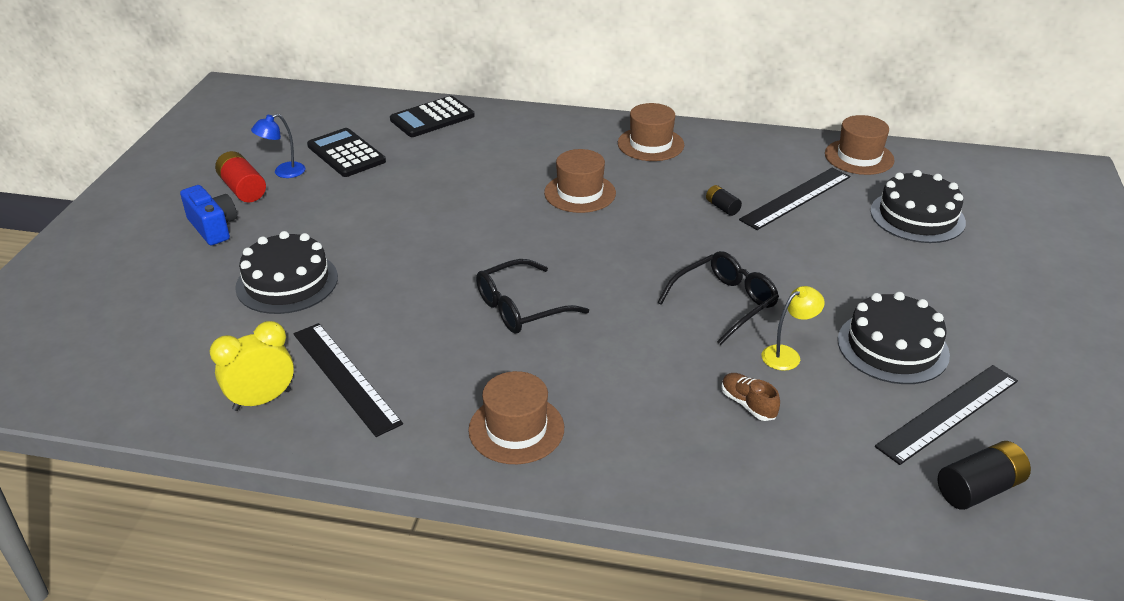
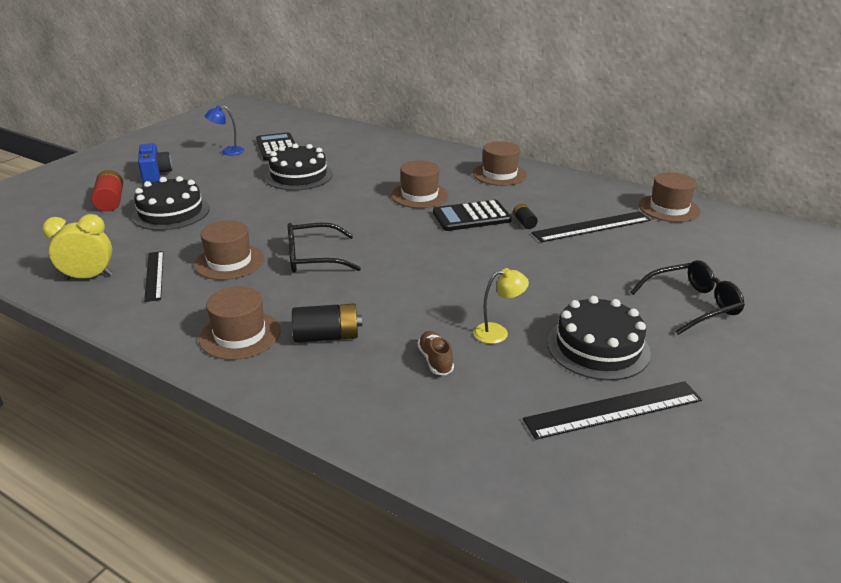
camera: 20 degrees right, 5 degrees down
red battery [215,151,266,203] -> red battery moved to [91,170,123,212]
black ruler [293,323,403,437] -> black ruler [144,251,164,302], size x0.66
black calculator [390,96,475,137] -> black calculator moved to [433,200,512,231]
black glasses [657,251,779,345] -> black glasses moved to [630,260,745,335]
black cake [870,170,966,243] -> black cake moved to [265,143,333,190]
black battery [938,441,1031,510] -> black battery moved to [292,304,362,343]
none -> brown hat [194,220,264,280]

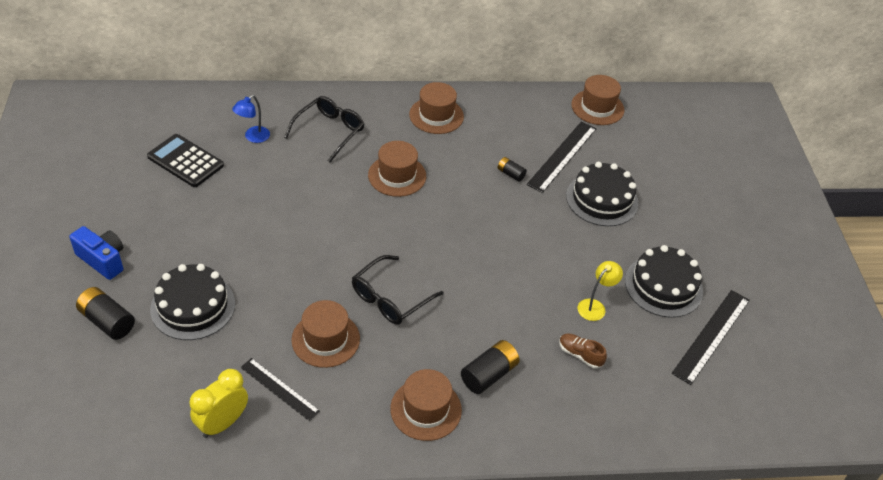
camera: 40 degrees left, 15 degrees up
red battery [91,170,123,212] -> black battery [76,287,135,340]
blue lamp [205,105,244,155] -> blue lamp moved to [232,95,270,143]
black cake [265,143,333,190] -> black cake moved to [566,162,639,226]
black calculator [433,200,512,231] -> none
black glasses [630,260,745,335] -> black glasses moved to [284,96,364,162]

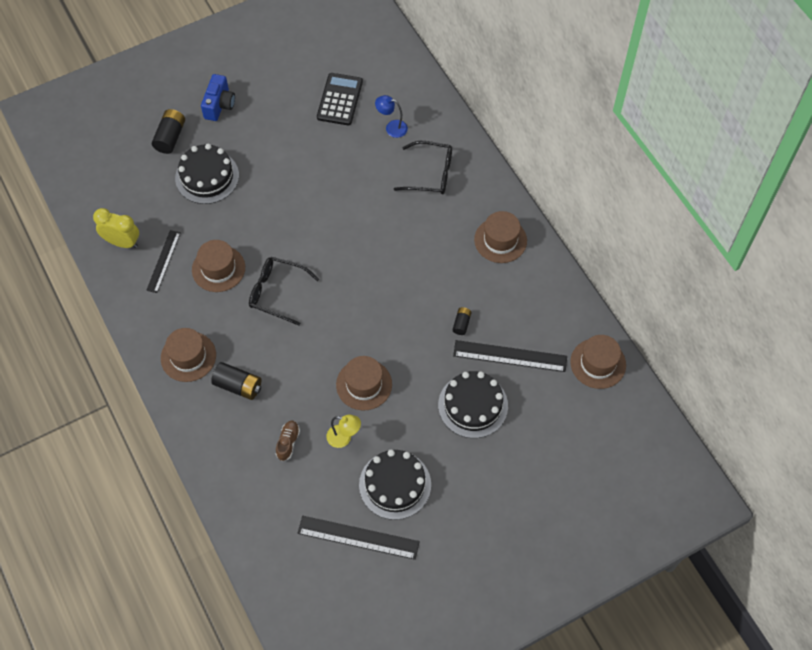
camera: 70 degrees right, 15 degrees up
brown hat [368,141,426,197] -> brown hat moved to [336,356,392,410]

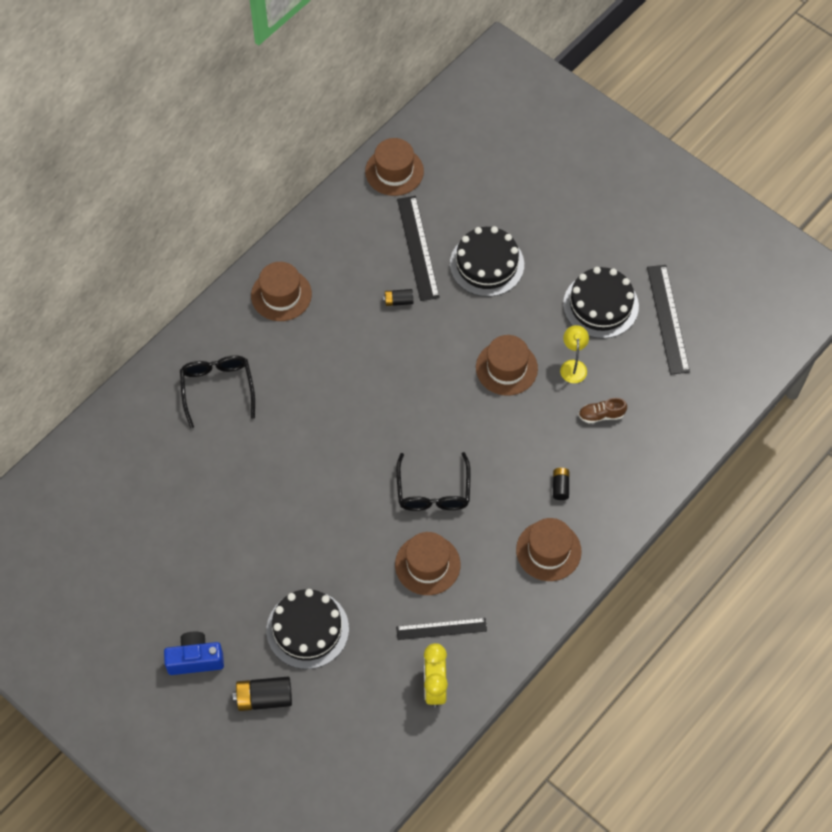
camera: 110 degrees left, 0 degrees up
black battery [211,362,261,400] -> black battery [553,468,569,500], size x0.58
black calculator [317,73,363,125] -> none
blue lamp [375,95,408,138] -> none

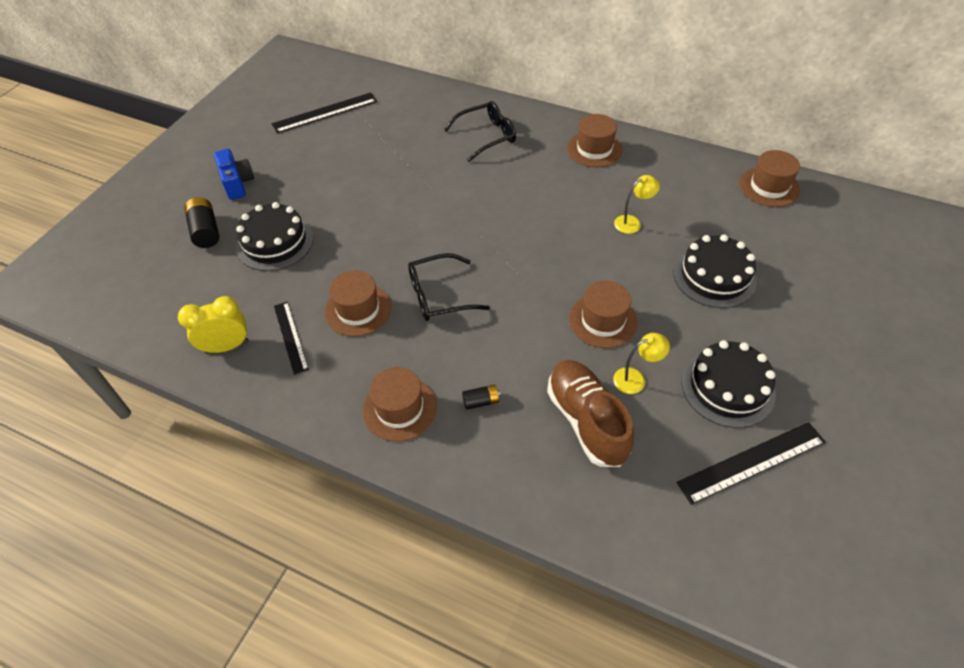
camera: 75 degrees right, 10 degrees down
black battery [383,289,413,306] -> yellow lamp [614,175,660,234]
black ruler [397,196,440,301] -> black ruler moved to [272,92,377,133]
brown shoe [578,398,627,423] -> brown shoe [547,360,634,467], size x2.15

